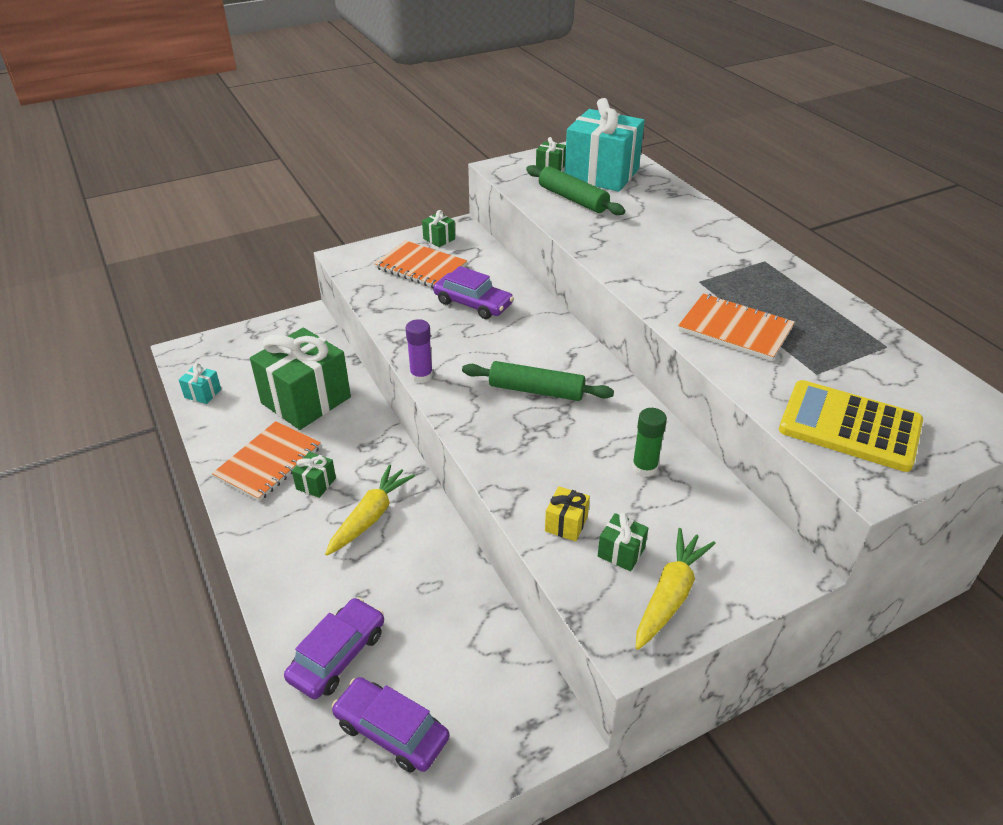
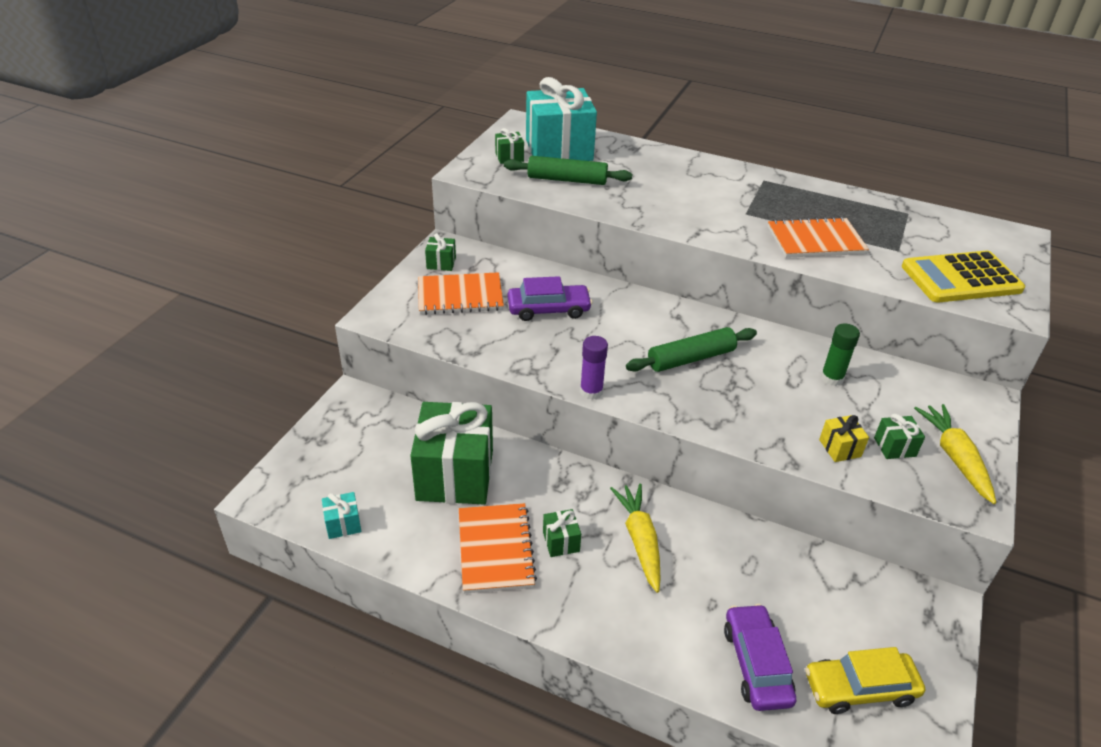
camera: 40 degrees left, 0 degrees up
purple car [332,677,449,772] -> yellow car [805,647,925,714]

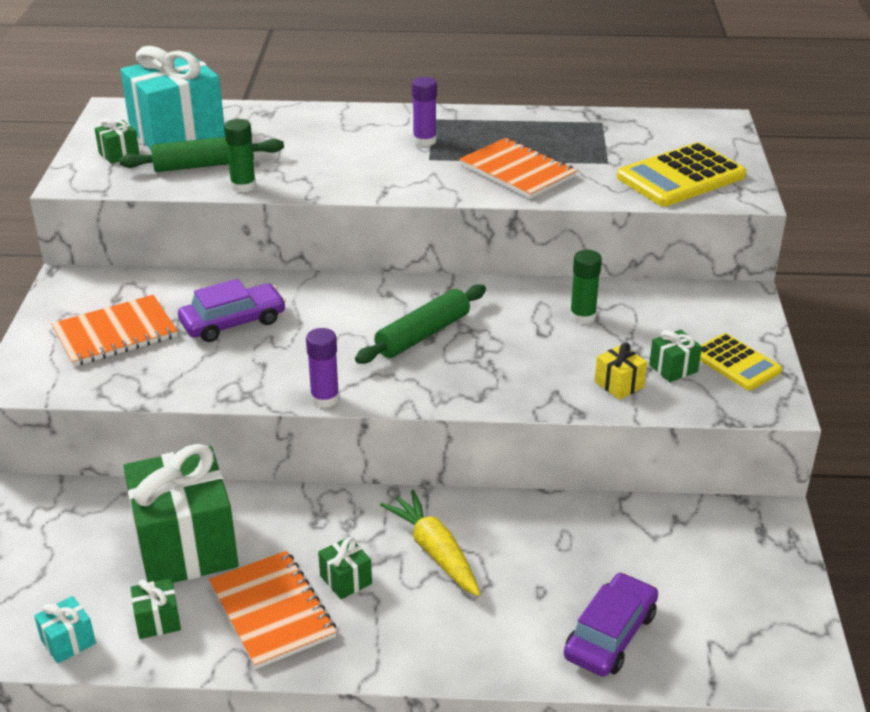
camera: 20 degrees left, 5 degrees down
green gift [425,233,456,271] -> green gift moved to [131,578,181,639]
purple car [724,604,796,711] -> purple car turned 60 degrees clockwise [564,572,658,677]
orange notebook [768,217,869,258] -> orange notebook turned 75 degrees clockwise [459,138,577,199]
yellow car [805,647,925,714] -> none
yellow carrot [914,404,996,504] -> yellow calculator [700,333,782,390]
none -> green glue stick [224,119,256,192]
none -> purple glue stick [412,77,437,147]

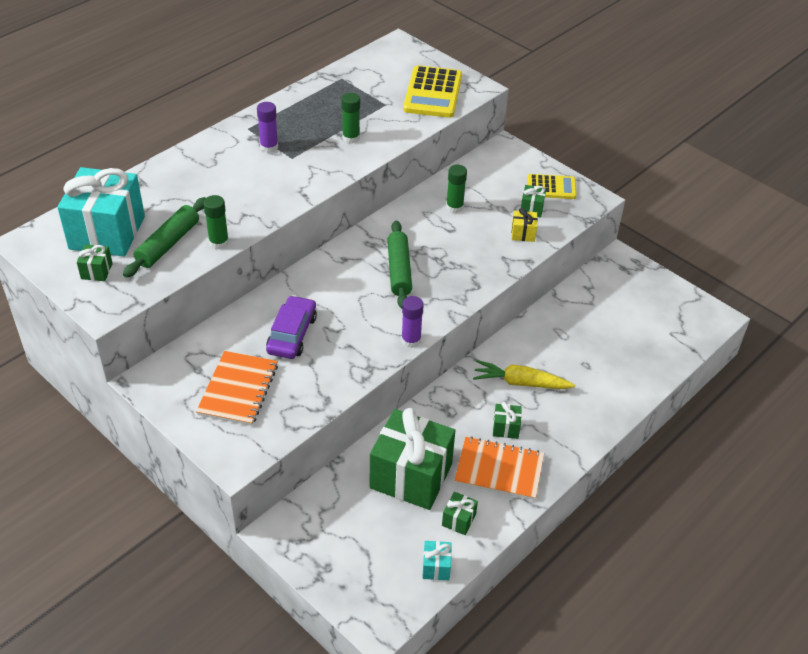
camera: 50 degrees left, 10 degrees up
orange notebook [459,138,577,199] -> green glue stick [341,93,360,143]
purple car [564,572,658,677] -> none

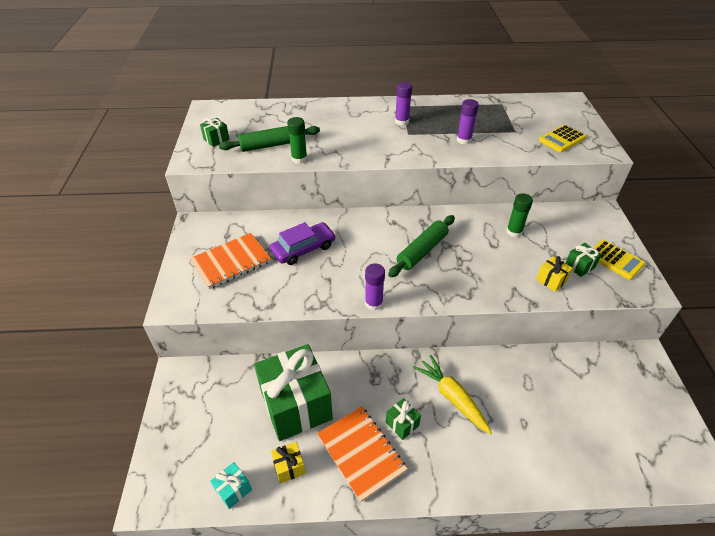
camera: 45 degrees right, 0 degrees up
turquoise gift [57,167,145,256] -> none
green glue stick [341,93,360,143] -> purple glue stick [457,99,479,144]
yellow calculator [403,65,462,118] -> yellow calculator [539,125,586,152], size x0.62
green gift [442,492,478,535] -> yellow gift [271,442,306,484]

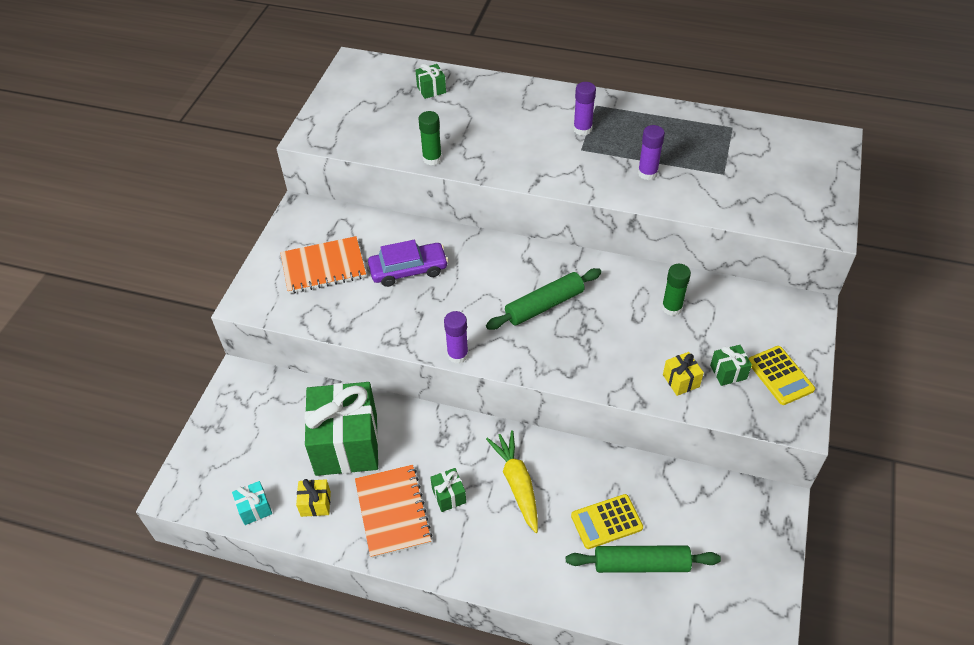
camera: 20 degrees right, 5 degrees up
green gift [200,118,230,147] -> green gift moved to [415,64,446,99]
green rolling pin [219,126,320,152] -> green rolling pin moved to [566,545,721,573]
yellow calculator [539,125,586,152] -> yellow calculator moved to [571,494,643,549]

